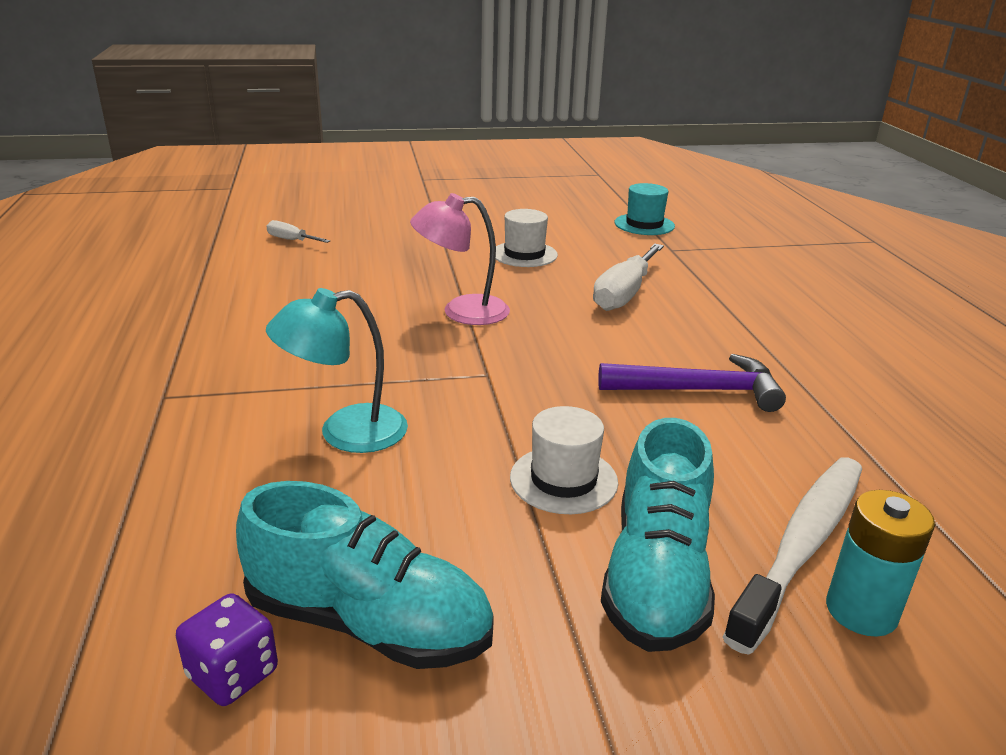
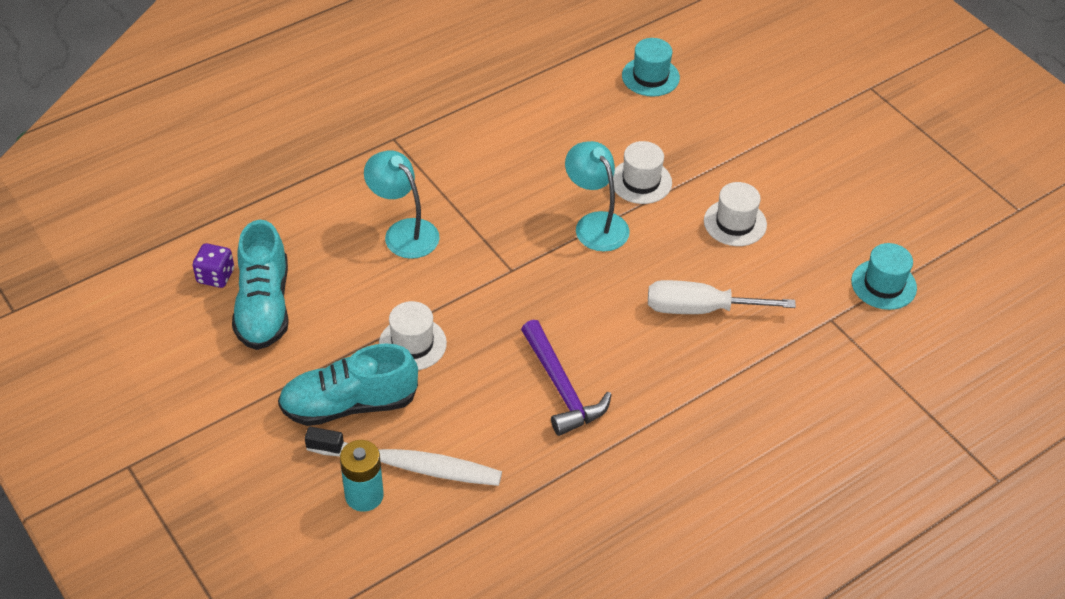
camera: 65 degrees right, 20 degrees up
white screwdriver [267,220,330,243] -> turquoise hat [622,38,680,97]
pink lamp [410,193,510,325] -> turquoise lamp [565,141,630,252]
none -> white hat [613,141,672,204]

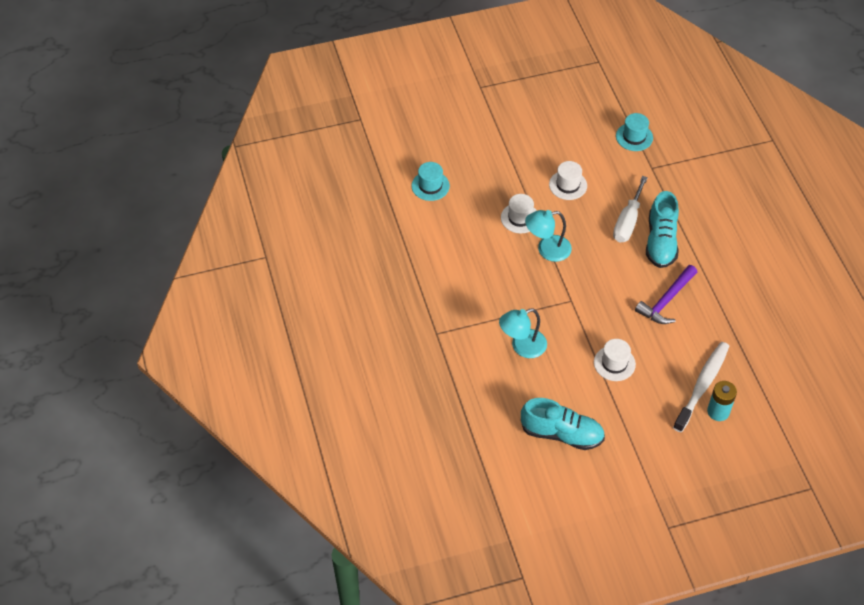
camera: 70 degrees left, 5 degrees up
purple dice [193,243,234,288] -> none
turquoise shoe [278,343,418,426] -> turquoise shoe moved to [646,191,679,268]
purple hammer [521,320,612,436] -> purple hammer turned 135 degrees clockwise [635,265,697,324]

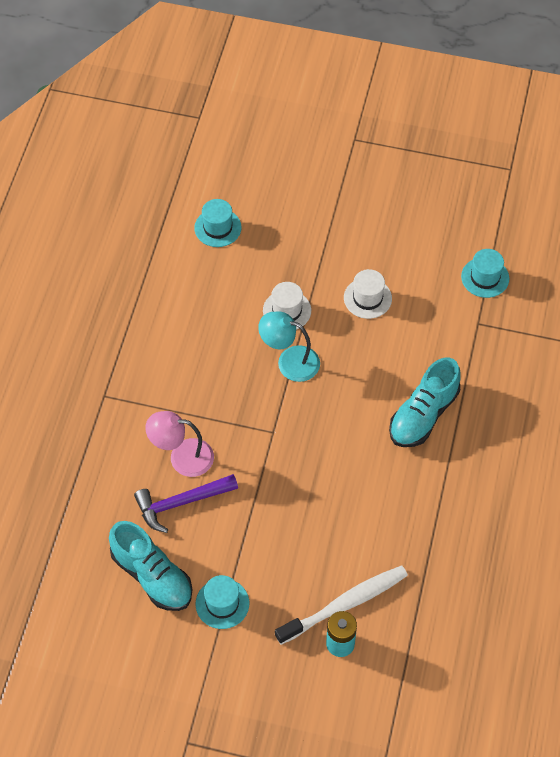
camera: 30 degrees right, 5 degrees up
turquoise lamp [499,308,547,358] -> pink lamp [145,411,214,477]
white hat [594,339,636,381] -> none
white screwdriver [613,176,648,242] -> none
purple hammer [635,265,697,324] -> purple hammer moved to [134,474,238,533]
none -> turquoise hat [196,575,249,629]

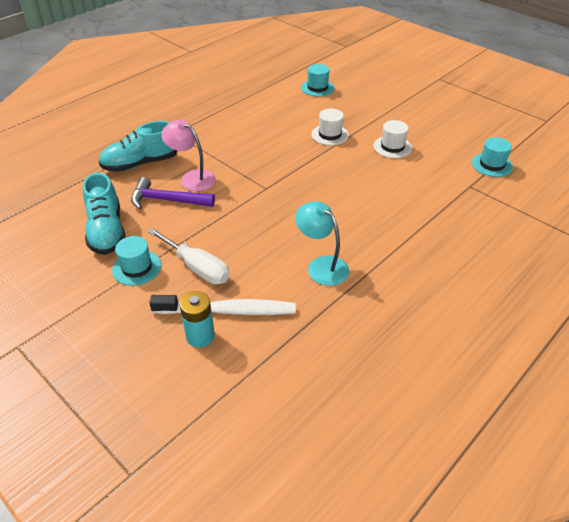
camera: 30 degrees right, 15 degrees down
turquoise lamp [258,311,320,382] -> turquoise lamp moved to [295,201,349,286]
turquoise shoe [389,357,461,447] -> turquoise shoe moved to [99,121,177,172]
none -> white screwdriver [148,228,230,284]

